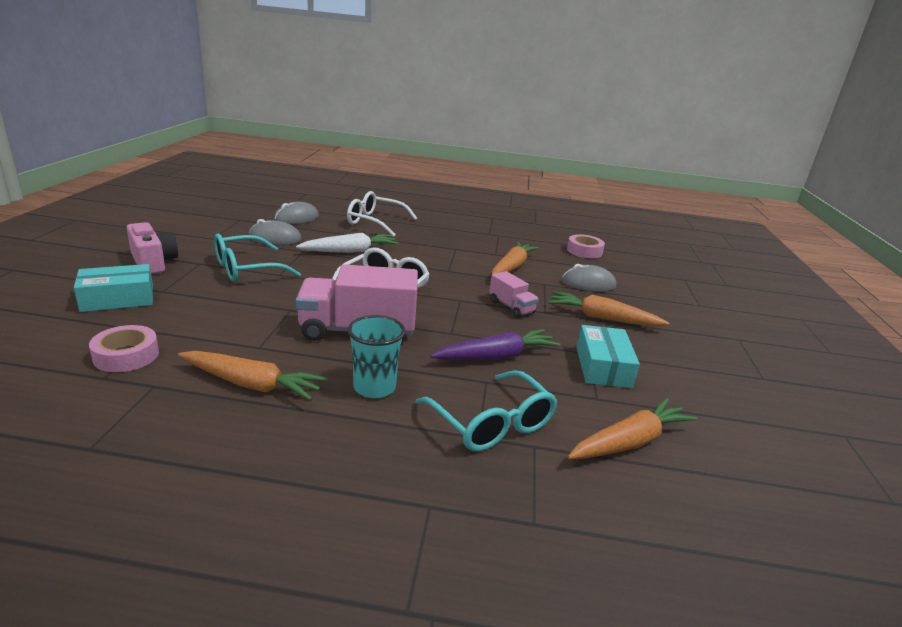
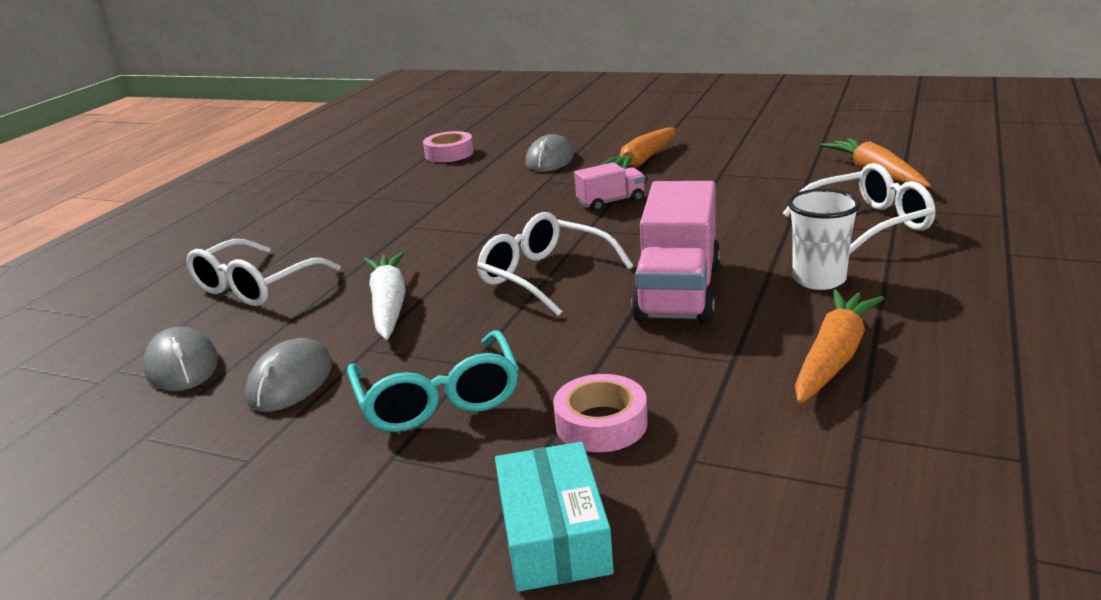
camera: 70 degrees left, 0 degrees up
pink tape [89,325,159,372] -> pink tape moved to [553,374,648,452]
pink camera [127,222,178,274] -> none
turquoise cup [348,315,406,398] -> white cup [788,189,861,290]
turquoise glasses [415,370,557,451] -> white glasses [782,163,936,255]
purple carrot [430,329,560,360] -> none
orange carrot [492,242,539,274] -> none
turquoise box [576,325,640,388] -> none

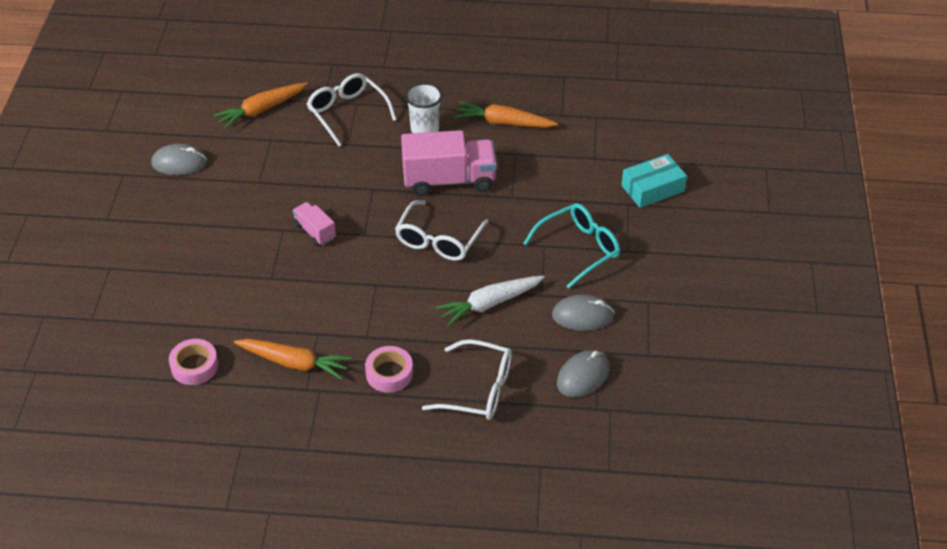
camera: 110 degrees left, 20 degrees up
grey mouse [526,134,574,172] -> grey mouse moved to [151,144,207,175]
pink tape [553,374,648,452] -> pink tape moved to [365,346,413,393]
orange carrot [601,128,676,169] -> orange carrot moved to [234,339,351,380]

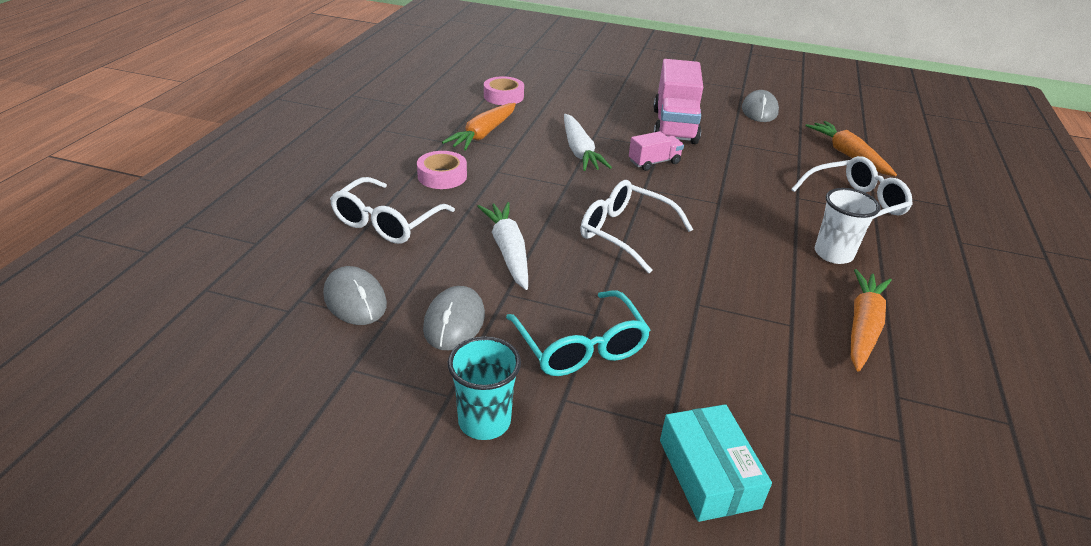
camera: 100 degrees right, 10 degrees down
pink truck [401,130,497,196] -> pink truck moved to [653,59,703,144]
none -> turquoise cup [448,336,521,440]
none -> white carrot [564,114,612,171]

